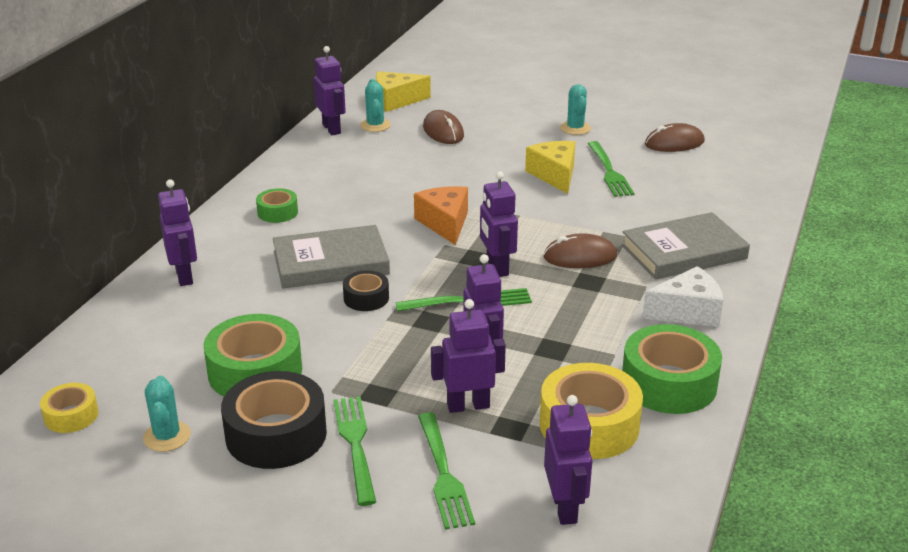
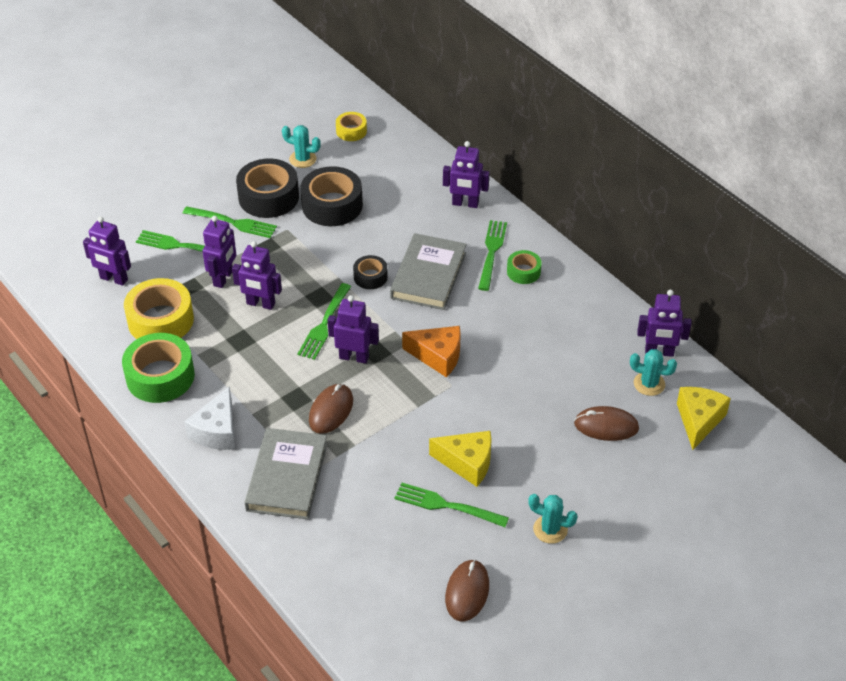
camera: 120 degrees right, 15 degrees up
green tape [204,314,302,397] -> black tape [300,166,363,226]
none -> green fork [478,220,507,291]

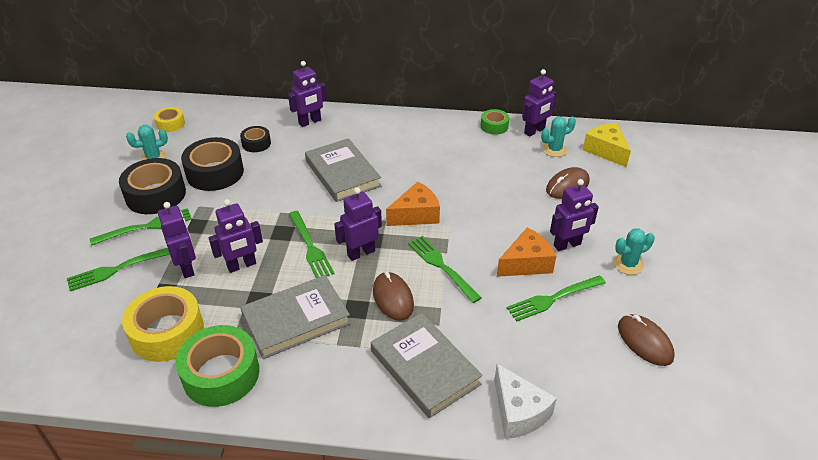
camera: 45 degrees left, 5 degrees down
purple robot [83,216,131,286] -> purple robot moved to [550,179,599,251]
white cheese [184,387,235,450] -> white cheese moved to [494,364,557,439]
black tape [353,255,388,289] -> black tape moved to [240,126,271,152]
yellow cheese [429,431,492,487] -> orange cheese [497,227,556,277]
green fork [478,220,507,291] -> green fork moved to [408,236,482,303]
green tape [507,250,542,284] -> green tape moved to [481,109,509,135]
none -> grey book [240,275,351,359]

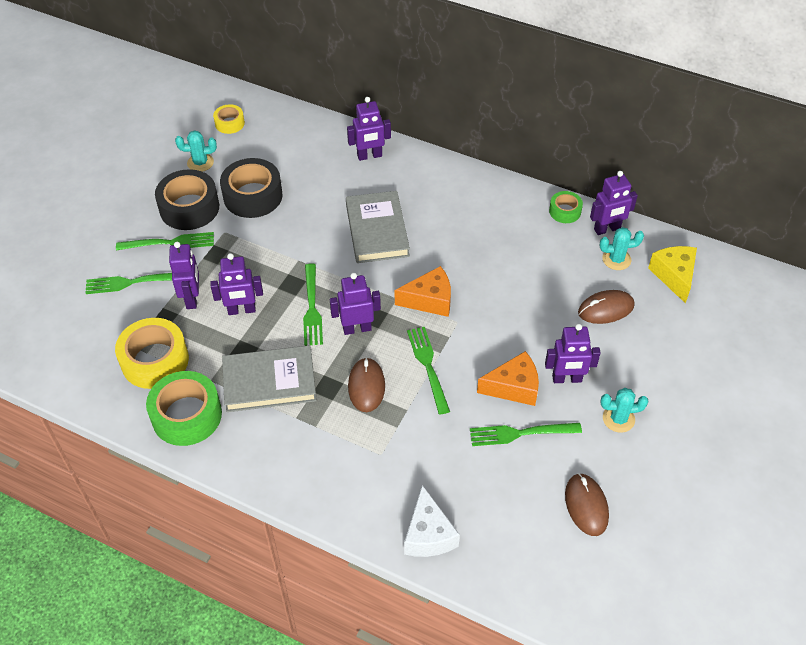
camera: 20 degrees right, 10 degrees up
black tape [240,126,271,152] -> none
grey book [371,313,483,418] -> none

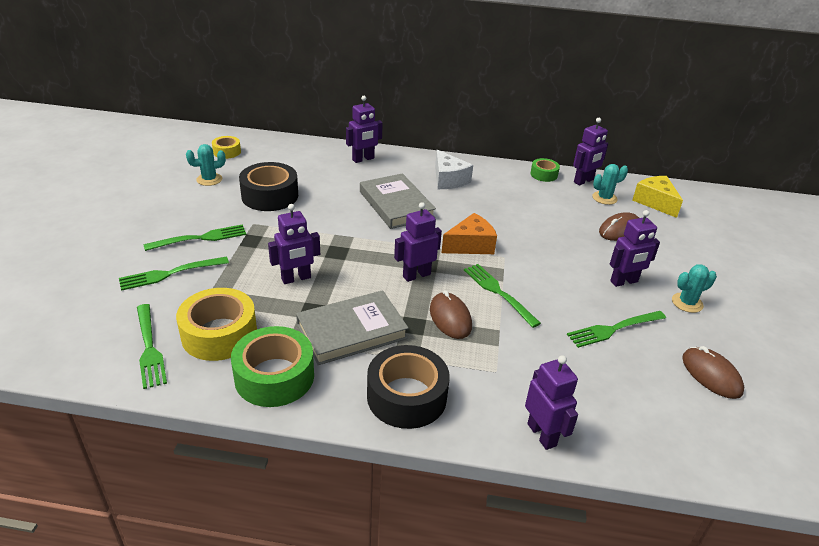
camera: 20 degrees left, 15 degrees down
black tape [155,169,219,230] -> black tape moved to [367,345,450,429]
purple robot [169,242,199,309] -> purple robot moved to [525,355,578,450]
green fork [303,263,323,346] -> green fork moved to [137,304,167,389]
white cheese [404,485,460,557] -> white cheese moved to [435,150,473,189]
orange cheese [477,351,539,406] -> none

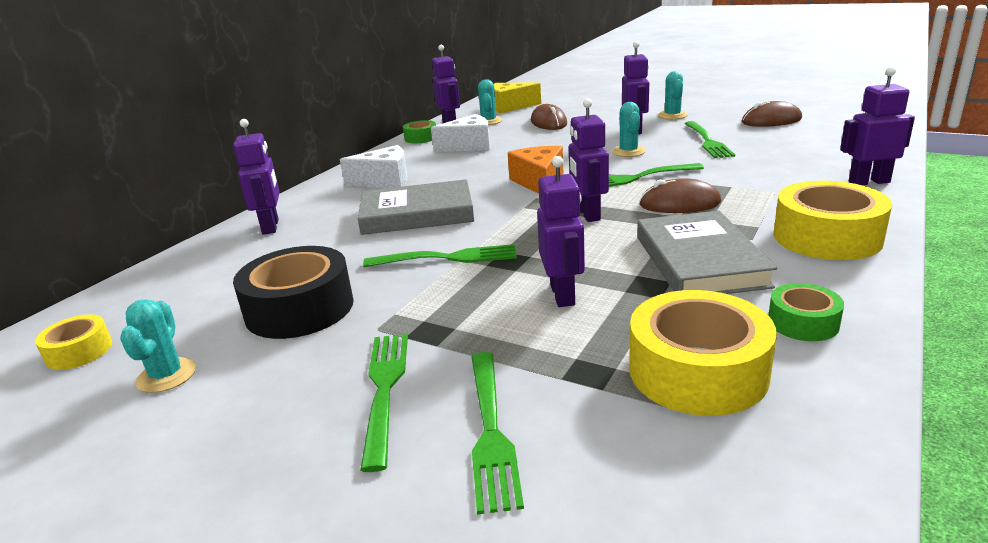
camera: 65 degrees left, 10 degrees down
green fork [137,304,167,389] -> green fork moved to [363,244,517,267]
green tape [231,326,314,407] -> green tape [768,283,844,341], size x0.53
black tape [367,345,450,429] -> yellow tape [774,181,892,260]
none -> white cheese [431,114,490,152]
none -> turquoise cactus [612,102,646,157]

